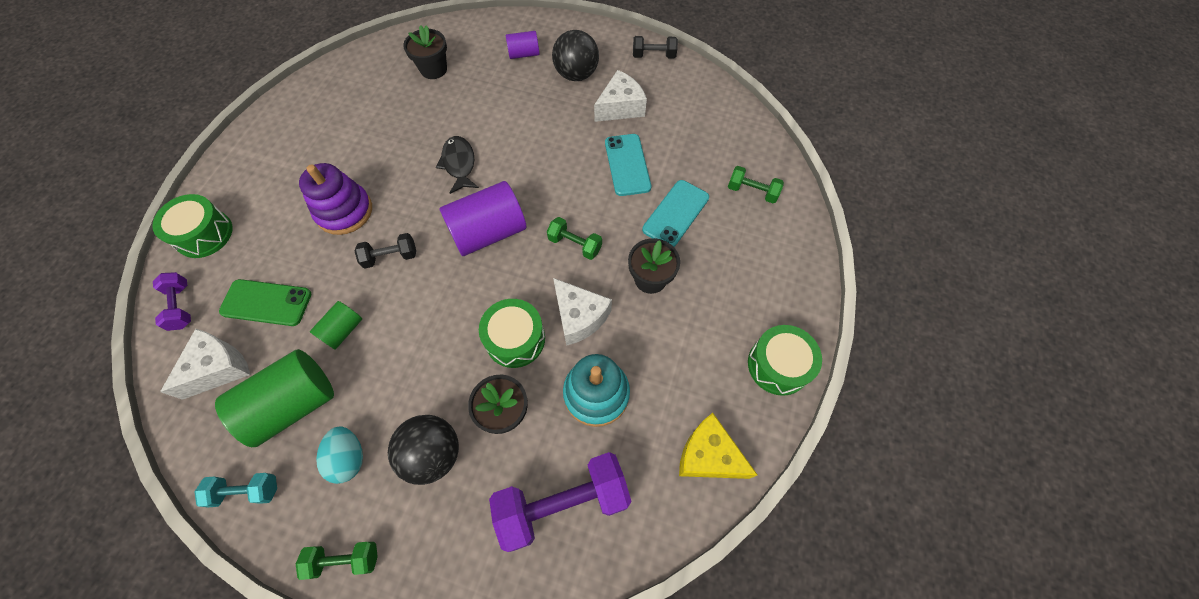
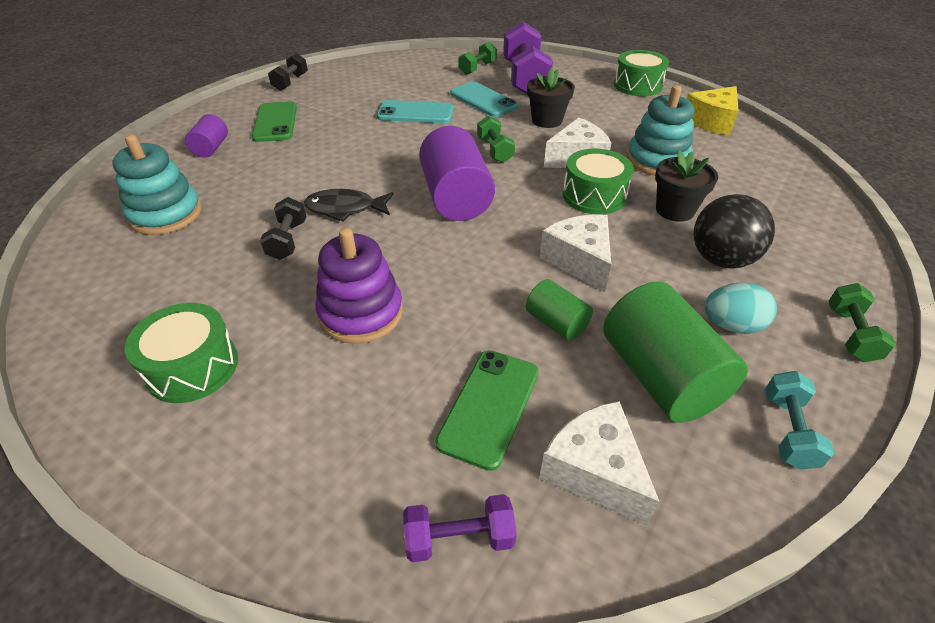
camera: 75 degrees left, 20 degrees down
green drum [152,194,233,258] -> green drum moved to [125,303,238,403]
black dumbbell [355,233,416,269] -> black dumbbell moved to [260,197,306,260]
black flower pot [403,25,447,79] -> turquoise stacking toy [113,134,202,235]
purple dumbbell [489,452,632,552] -> purple dumbbell moved to [503,21,553,94]
green dumbbell [547,217,602,260] -> green dumbbell turned 60 degrees counterclockwise [477,116,515,163]
black ball [552,30,599,81] -> green phone [252,101,297,142]
white cheese [594,70,647,122] -> white cheese moved to [540,214,611,292]

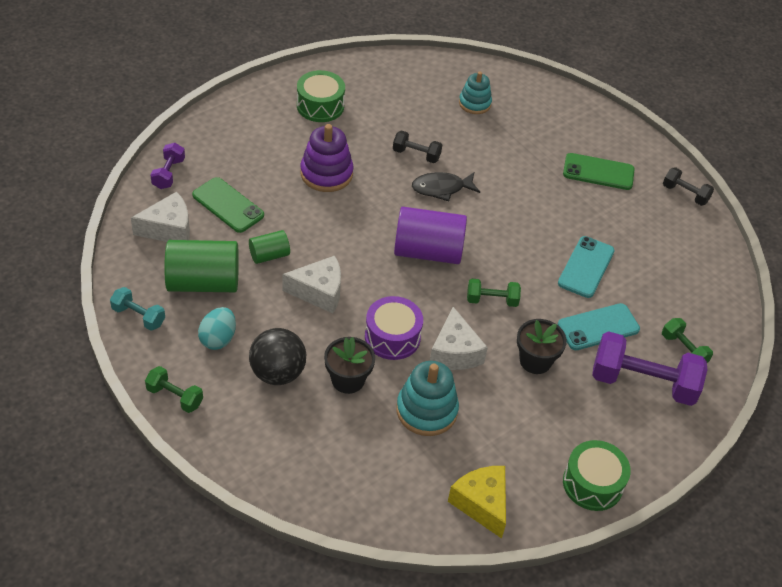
camera: 105 degrees right, 5 degrees up
turquoise stacking toy [113,134,202,235] -> turquoise stacking toy [459,72,492,114], size x0.66
purple cylinder [185,114,228,158] -> none
black fish [304,189,394,221] -> black fish turned 120 degrees counterclockwise [412,172,480,201]
green drum [563,149,634,215] -> purple drum [365,296,423,360]

